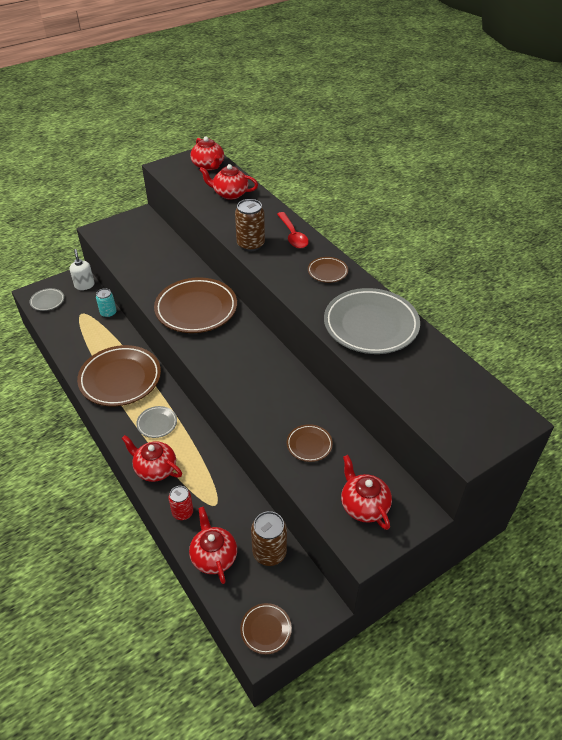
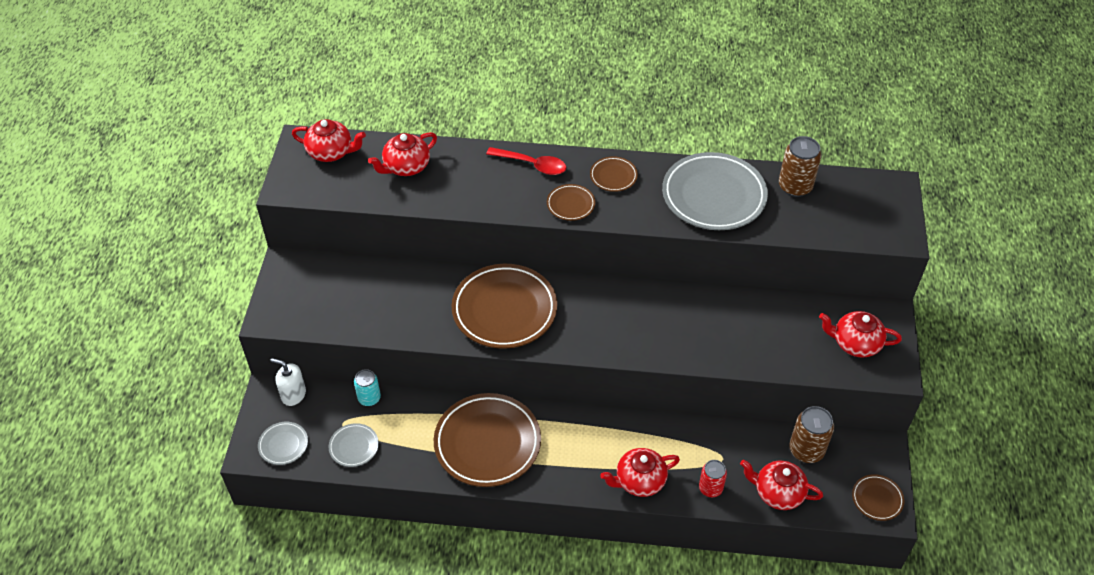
camera: 50 degrees left, 5 degrees up
grey plate [136,406,177,438] -> grey plate moved to [329,423,379,467]
brown can [235,199,265,251] -> brown can moved to [779,136,821,197]
brown plate [287,424,333,462] -> brown plate moved to [547,184,595,221]

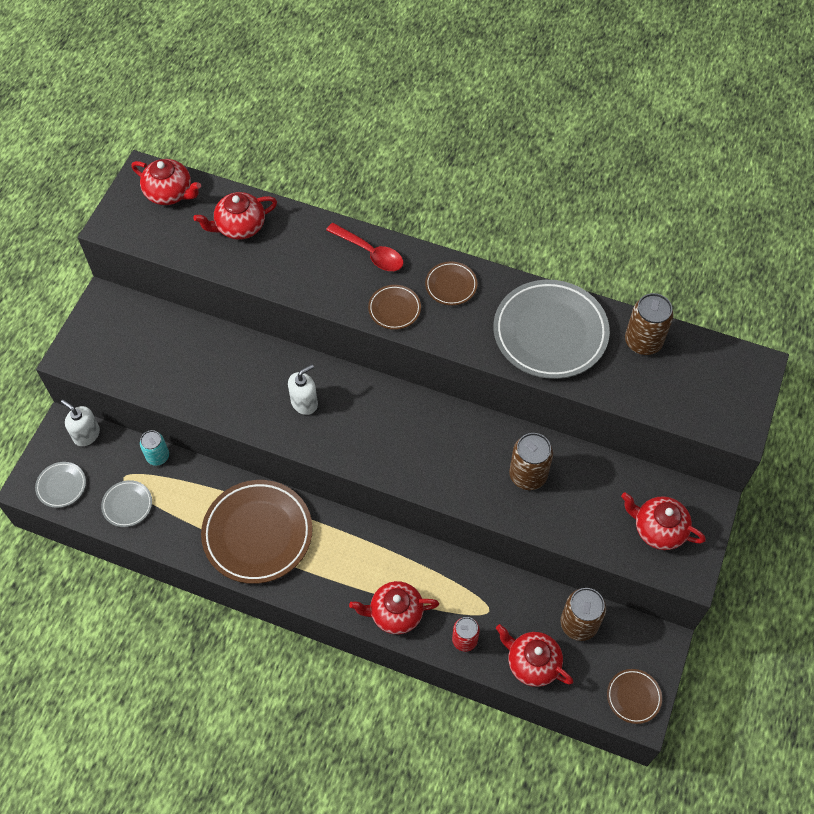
camera: 15 degrees right, 10 degrees up
brown plate [452,264,557,349] -> white soap dispenser [288,364,318,415]
none -> brown can [509,433,553,490]

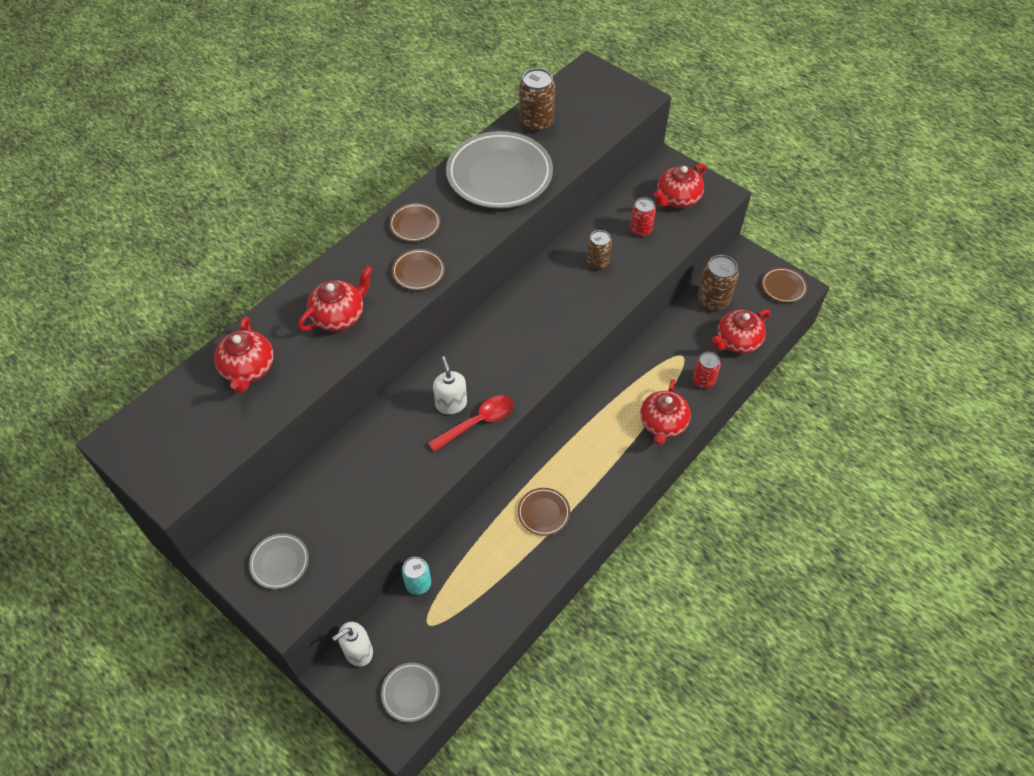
camera: 70 degrees left, 5 degrees down
grey plate [101,480,152,527] -> grey plate moved to [249,534,309,589]
red teapot [131,159,201,205] -> red teapot moved to [298,266,373,331]
brown plate [201,480,313,584] -> brown plate [518,488,570,536], size x0.46
red spoon [326,223,403,271] -> red spoon moved to [428,395,514,452]
brown can [509,433,553,490] -> brown can [586,230,612,270], size x0.66
none -> red can [630,197,656,237]

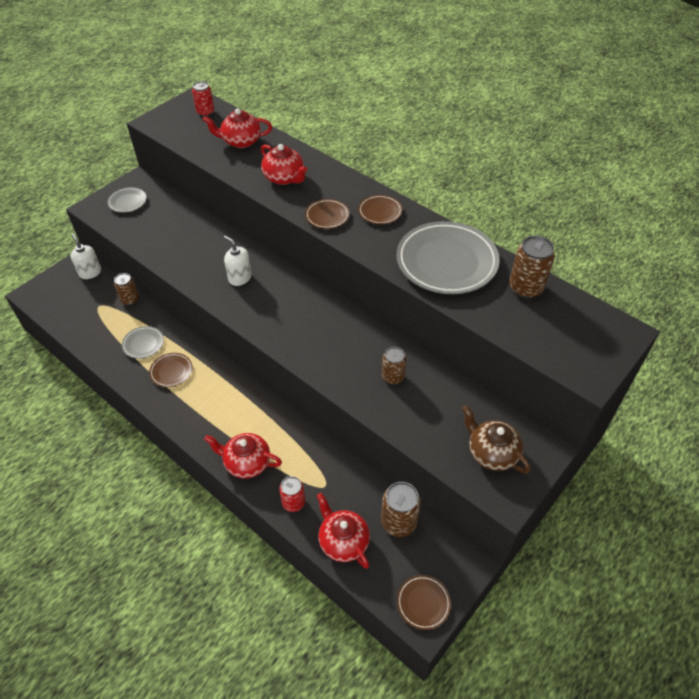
camera: 90 degrees right, 5 degrees down
grey plate [381,663,440,722] -> grey plate moved to [122,326,164,359]
turquoise can [402,557,431,595] -> brown can [114,273,139,305]
red spoon [428,395,514,452] -> none
white soap dispenser [433,356,467,414] -> white soap dispenser turned 120 degrees counterclockwise [224,236,252,286]
red can [630,197,656,237] -> red can moved to [192,81,214,117]
red teapot [654,164,706,208] -> brown teapot [462,405,531,473]

